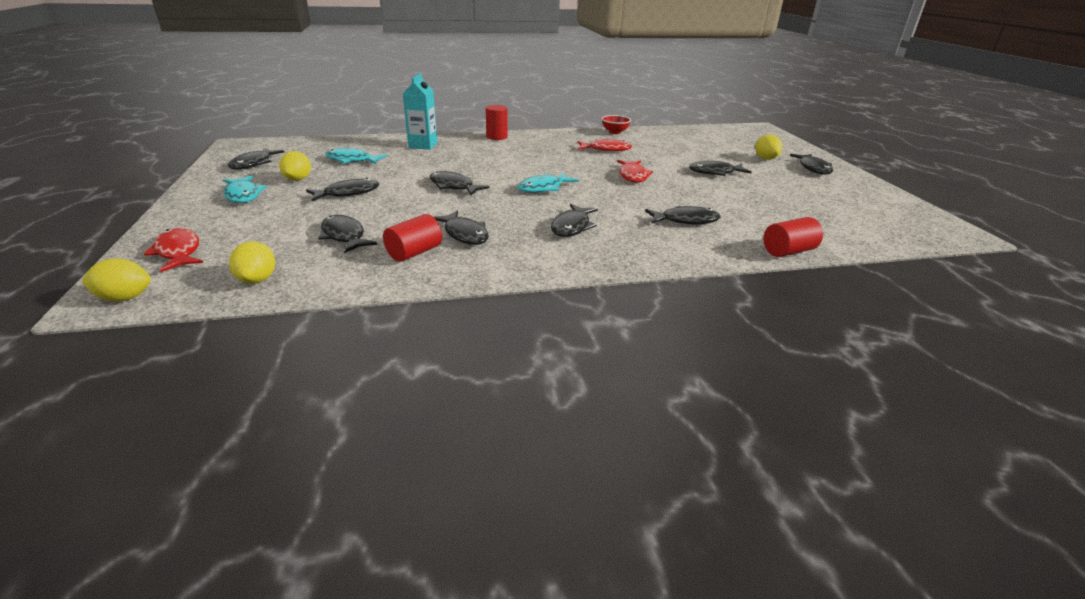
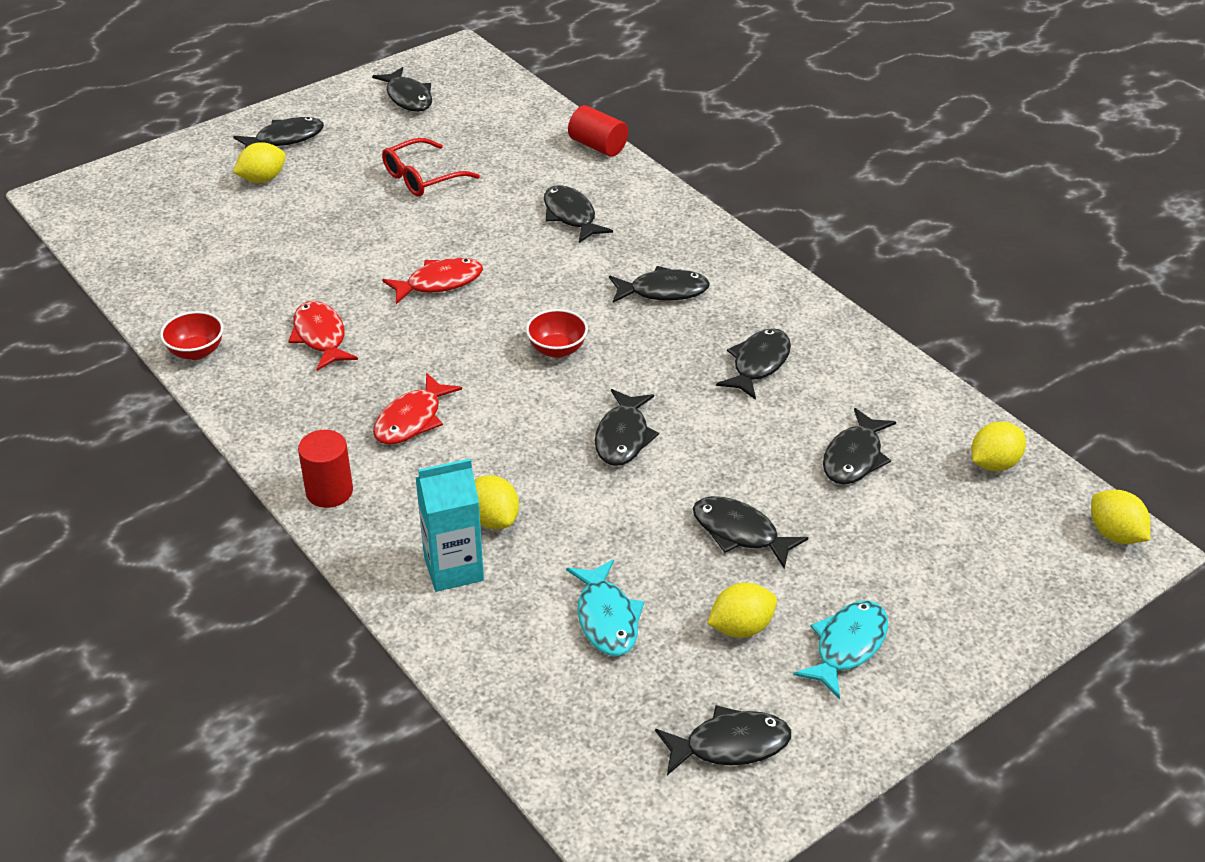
camera: 115 degrees left, 10 degrees up
red fish [144,228,203,272] -> red fish moved to [373,373,462,445]
red cylinder [383,214,442,262] -> none
turquoise fish [517,172,579,193] -> red bowl [526,309,588,358]
black fish [689,161,752,176] -> black fish moved to [372,67,432,112]
none -> red glasses [382,138,480,197]
none -> yellow lemon [474,475,519,529]

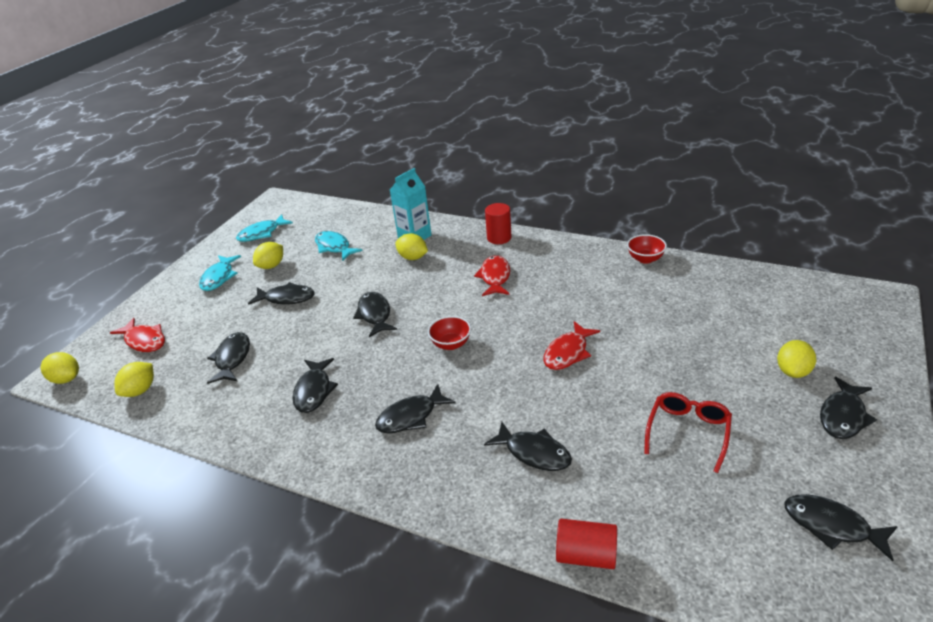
camera: 155 degrees right, 5 degrees down
red fish [288,301,358,371] -> red fish moved to [110,318,165,352]
black fish [655,705,791,775] -> turquoise fish [236,214,293,242]

